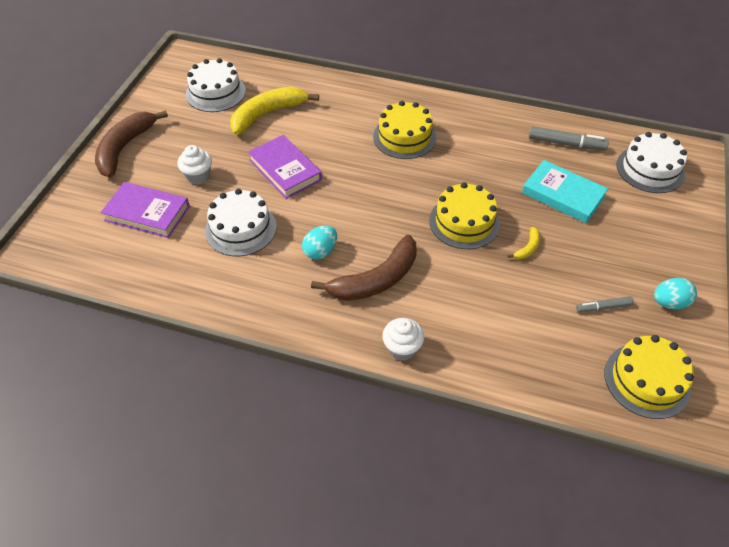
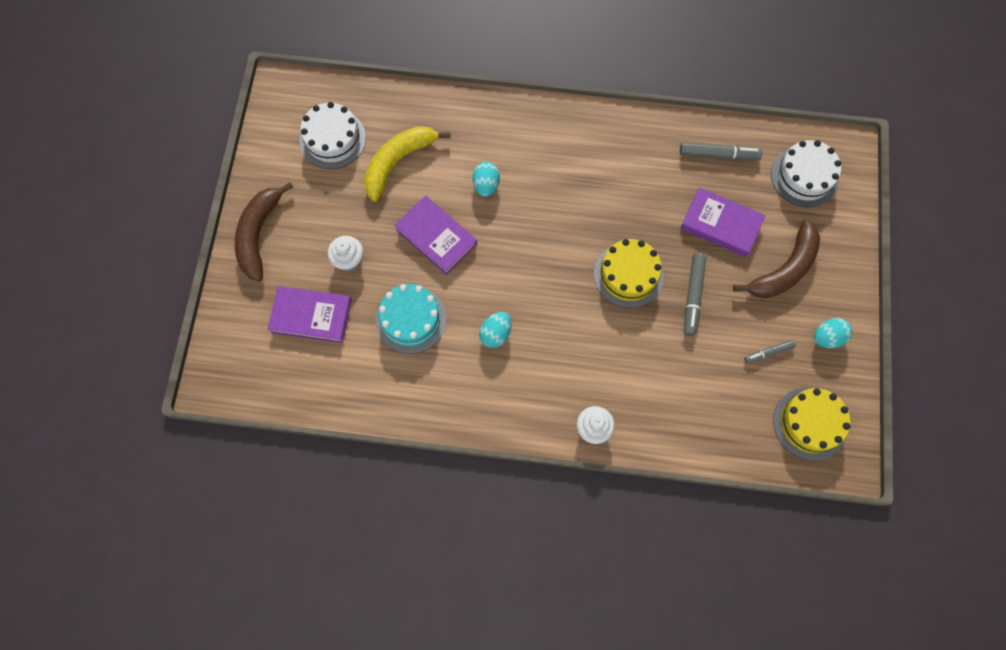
camera: 10 degrees left, 20 degrees up
white cake [205,189,277,256] -> turquoise cake [375,284,447,354]
brown banana [311,235,417,301] -> brown banana moved to [733,220,820,298]
yellow cake [373,101,437,159] -> none
yellow banana [507,227,540,259] -> grey marker [684,254,706,336]
turquoise book [522,160,608,223] -> purple book [680,187,765,257]
none -> turquoise egg [472,162,500,197]

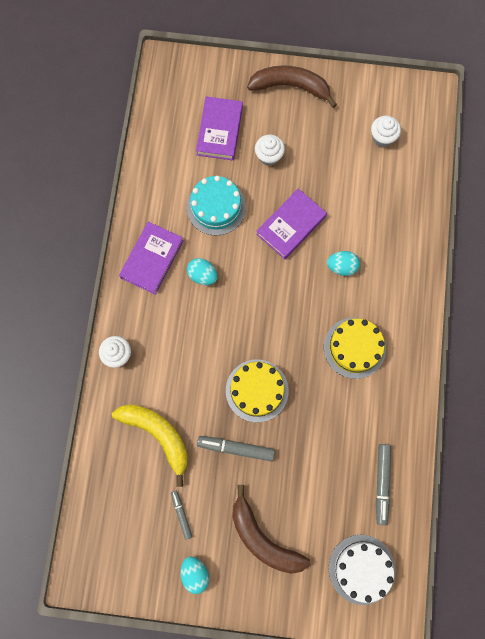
camera: 90 degrees right, 5 degrees up
white cake [299,102,366,169] -> white cupcake [371,116,401,147]
yellow banana [364,126,451,202] -> yellow banana moved to [112,404,188,487]
purple book [680,187,765,257] -> purple book moved to [119,222,184,295]
yellow cake [773,388,851,460] -> yellow cake moved to [324,318,386,379]

